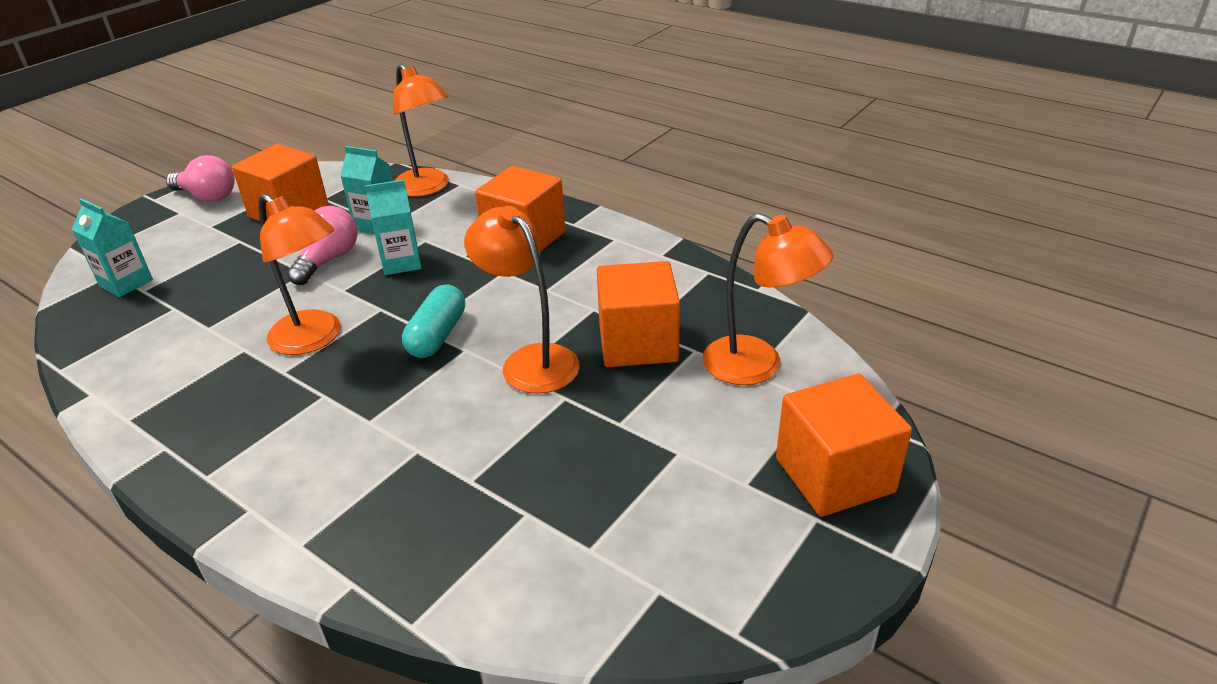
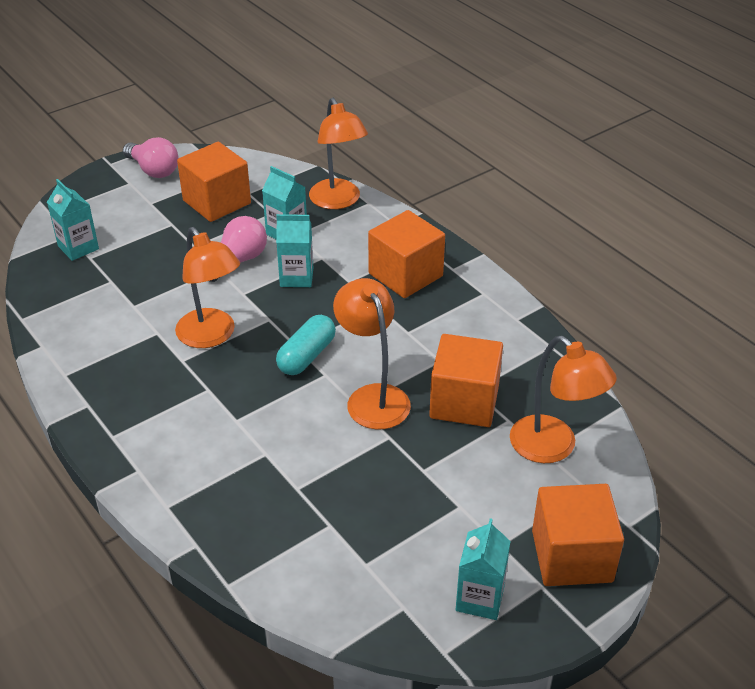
camera: 15 degrees right, 5 degrees up
none -> turquoise carton [456,518,511,620]

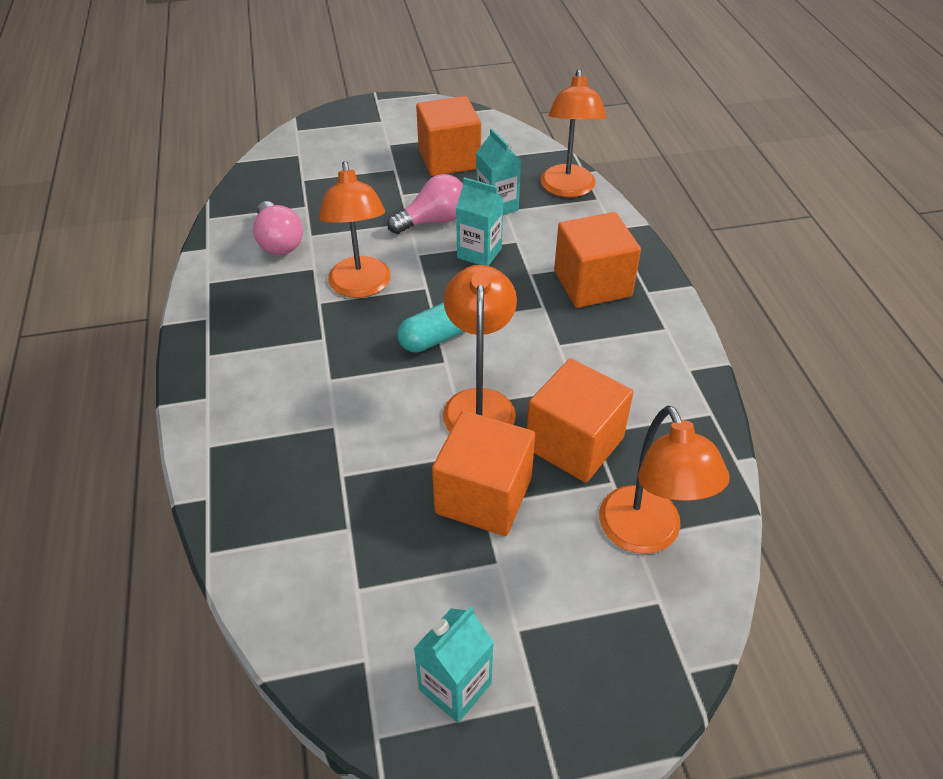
camera: 25 degrees right, 5 degrees up
turquoise carton [47,179,99,261] -> none
pink light bulb [123,137,179,178] -> pink light bulb moved to [253,201,303,255]
orange cube [532,484,624,586] -> orange cube moved to [432,410,535,536]

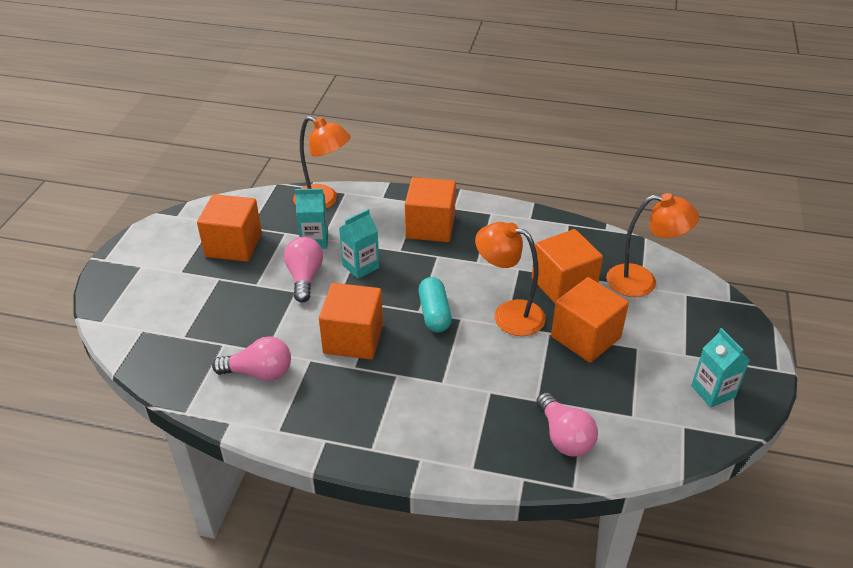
camera: 65 degrees left, 5 degrees down
orange lamp [319,161,391,298] -> orange cube [319,283,383,359]
none -> pink light bulb [536,392,598,457]

